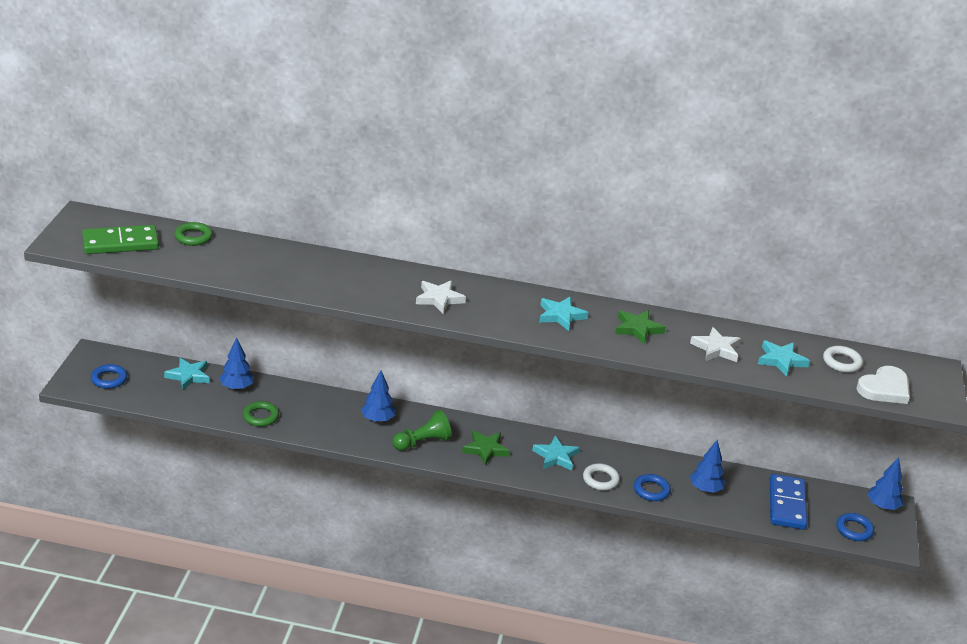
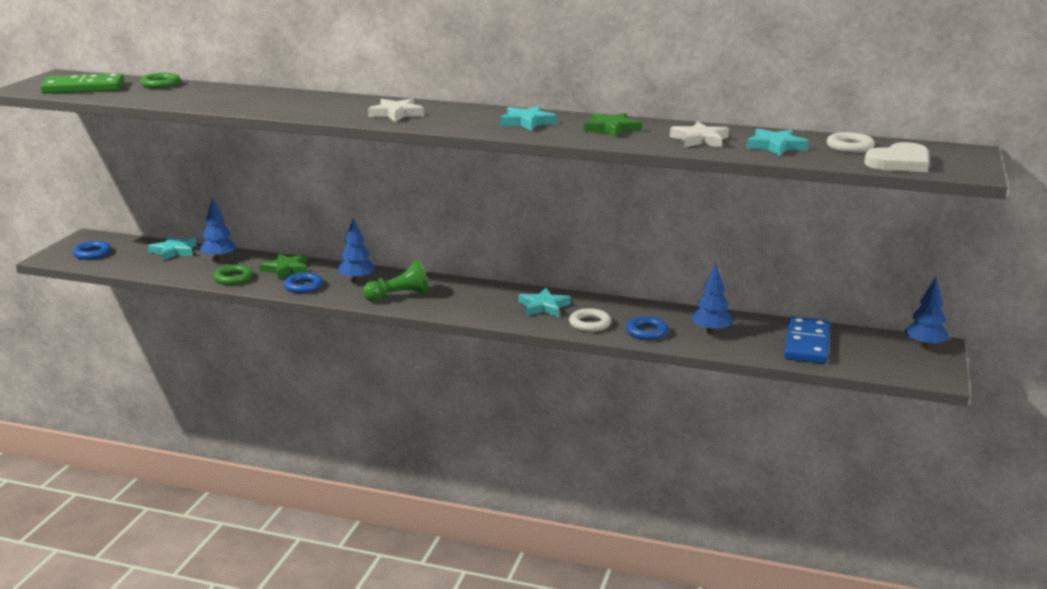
camera: 10 degrees right, 10 degrees down
green star [462,430,510,466] -> green star moved to [259,253,308,280]
blue ring [836,513,874,541] -> blue ring moved to [284,272,323,293]

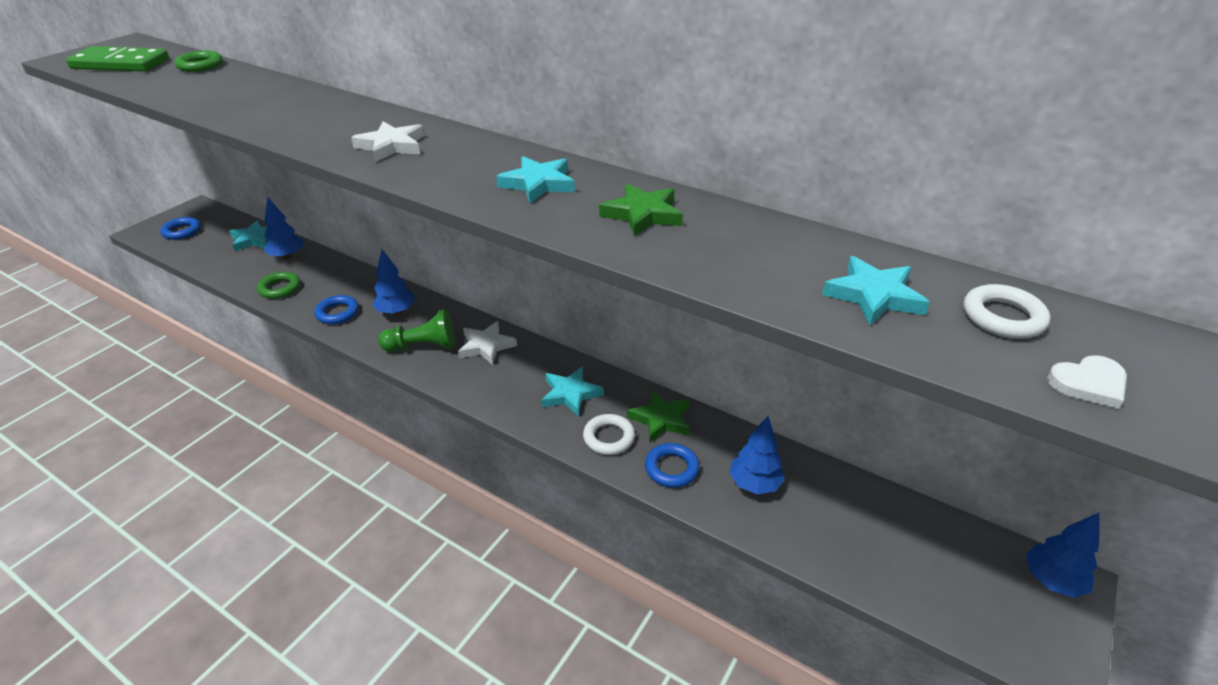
camera: 15 degrees right, 15 degrees up
green star [259,253,308,280] -> green star moved to [627,389,690,442]
white star [670,122,729,148] -> white star moved to [458,321,517,365]
blue domino [784,316,830,364] -> none
white heart [864,142,929,172] -> white heart [1047,355,1127,409], size x0.59

